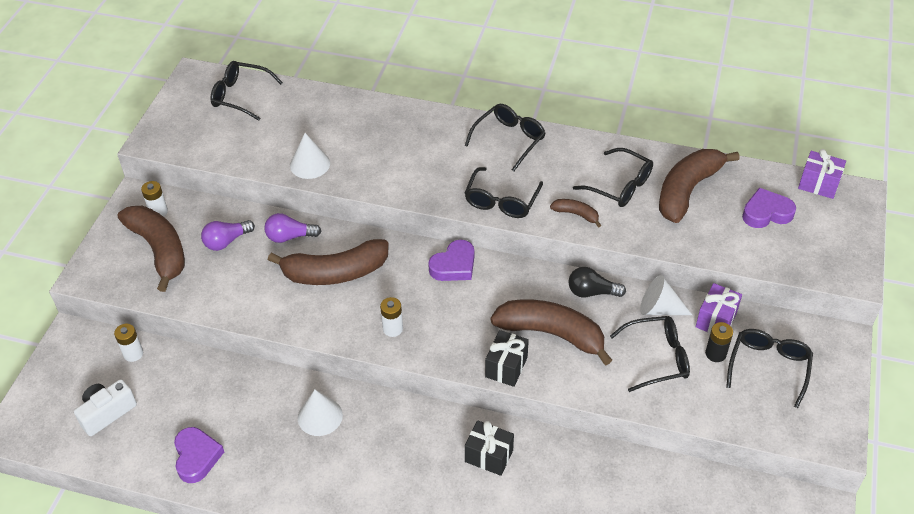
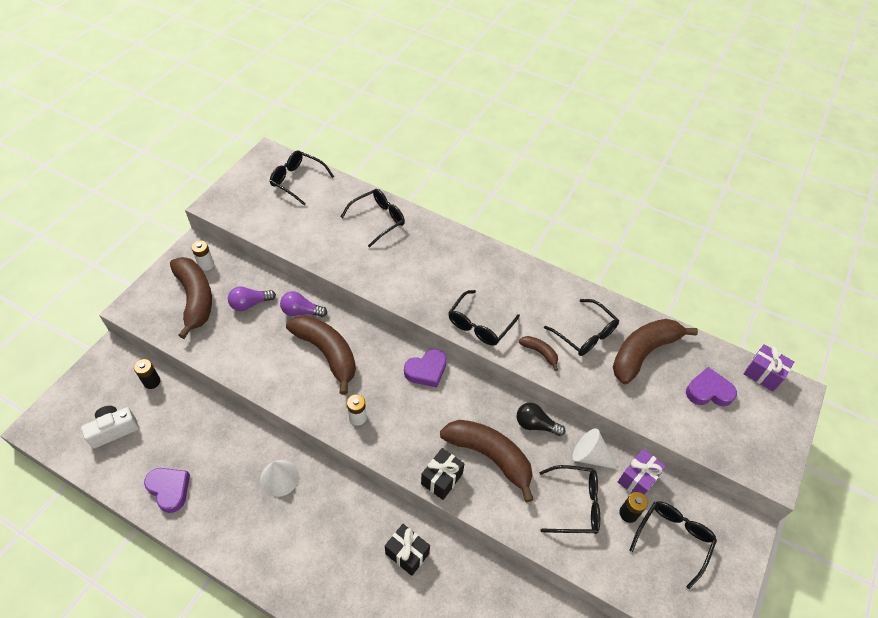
camera: 10 degrees right, 5 degrees up
white battery [114,324,143,362] -> black battery [134,359,160,389]
purple heart [174,427,224,483] -> purple heart turned 45 degrees counterclockwise [144,468,190,513]
brown banana [268,239,389,285] -> brown banana turned 135 degrees counterclockwise [286,315,356,395]
white cone [290,133,330,179] -> none
black glasses [464,104,545,171] -> black glasses moved to [341,189,405,248]

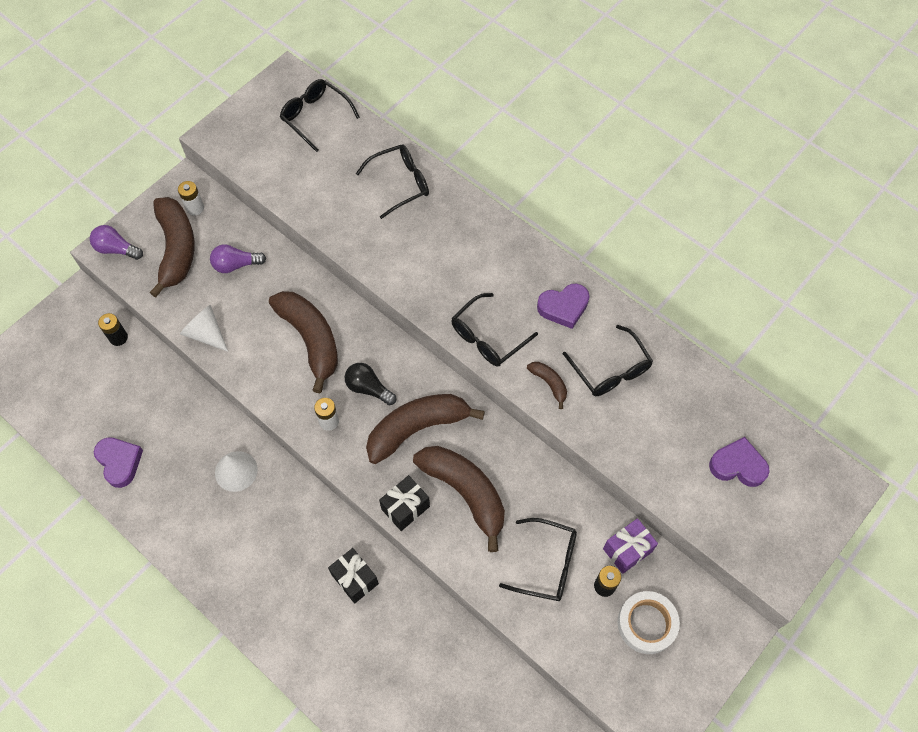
camera: 15 degrees right, 10 degrees up
white camera [81,406,139,448] -> none
purple light bulb [280,291,327,317] -> purple light bulb moved to [90,225,143,260]
purple heart [404,349,447,388] -> purple heart moved to [537,284,590,329]
black light bulb [517,403,566,436] -> black light bulb moved to [345,363,396,405]
white cone [573,428,618,469] -> white cone moved to [180,305,228,352]
brown banana [613,319,698,384] -> brown banana moved to [366,394,485,464]
black glasses [629,501,717,589] -> white tape [618,591,680,654]
purple gift [744,344,794,392] -> none

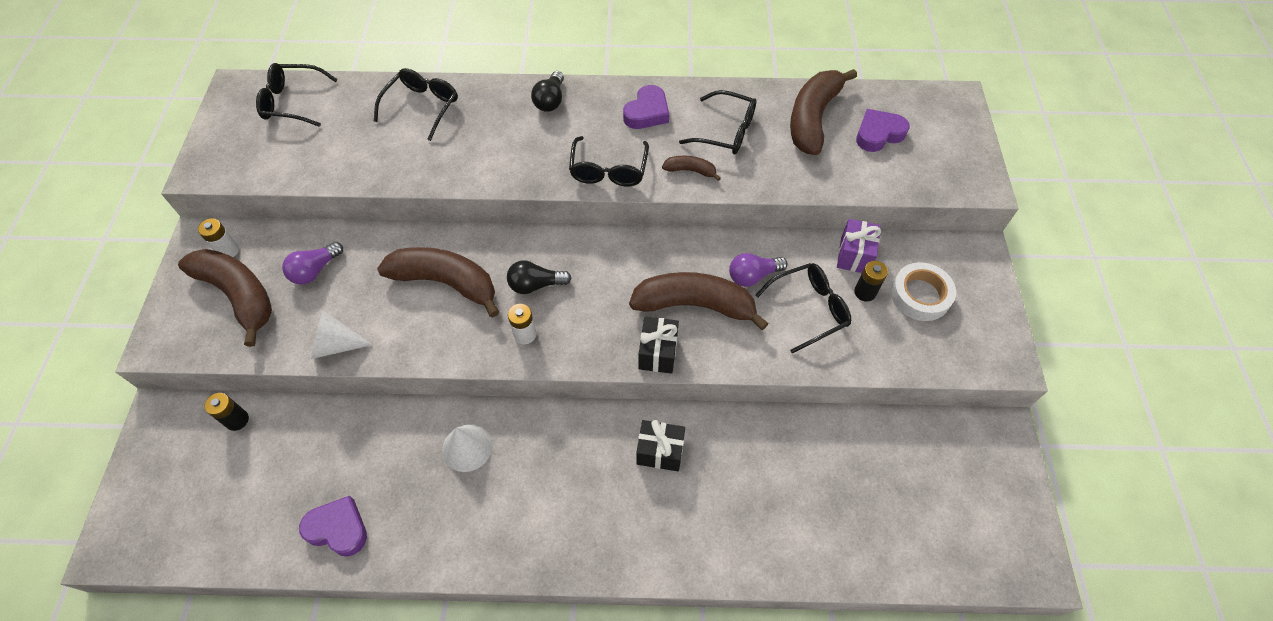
camera: 40 degrees left, 5 degrees down
purple light bulb [90,225,143,260] -> purple light bulb moved to [729,253,788,287]
brown banana [366,394,485,464] -> brown banana moved to [790,69,857,155]
none -> black light bulb [531,71,564,112]

